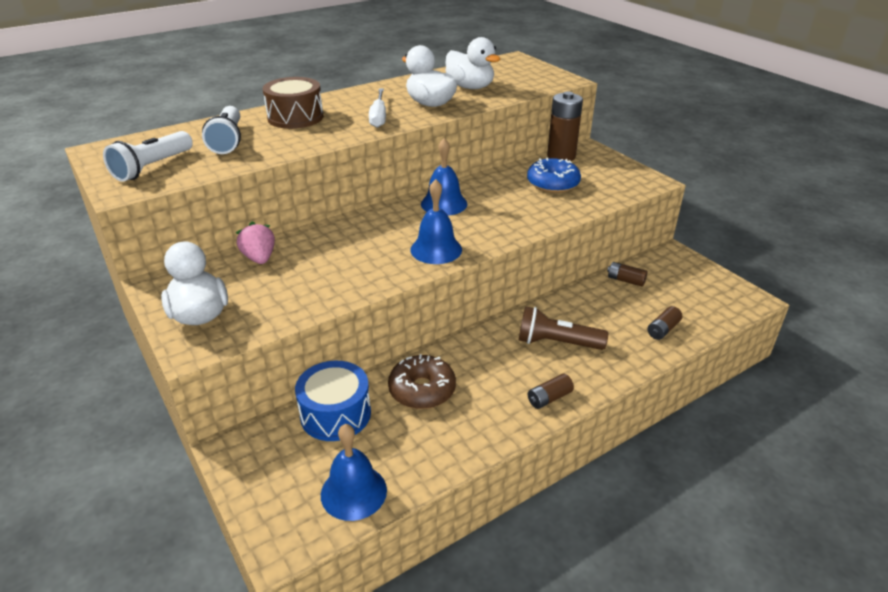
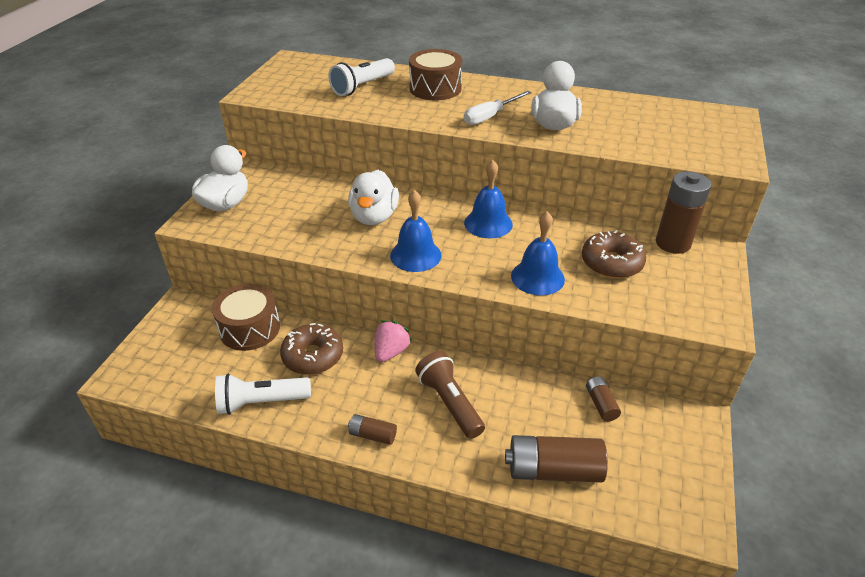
camera: 50 degrees right, 5 degrees up
white flashlight [103,131,193,182] -> white flashlight moved to [215,374,311,415]
pink strawberry [236,222,275,264] -> pink strawberry moved to [374,320,412,362]
blue drum [295,361,371,441] -> brown drum [212,284,280,351]
blue bell [321,424,387,521] -> blue bell moved to [511,211,565,295]
white duck [445,37,500,89] -> white duck moved to [348,170,399,225]
blue donut [527,158,581,193] -> brown donut [582,230,646,279]
brown battery [647,306,682,340] -> brown battery [505,435,608,482], size x1.93

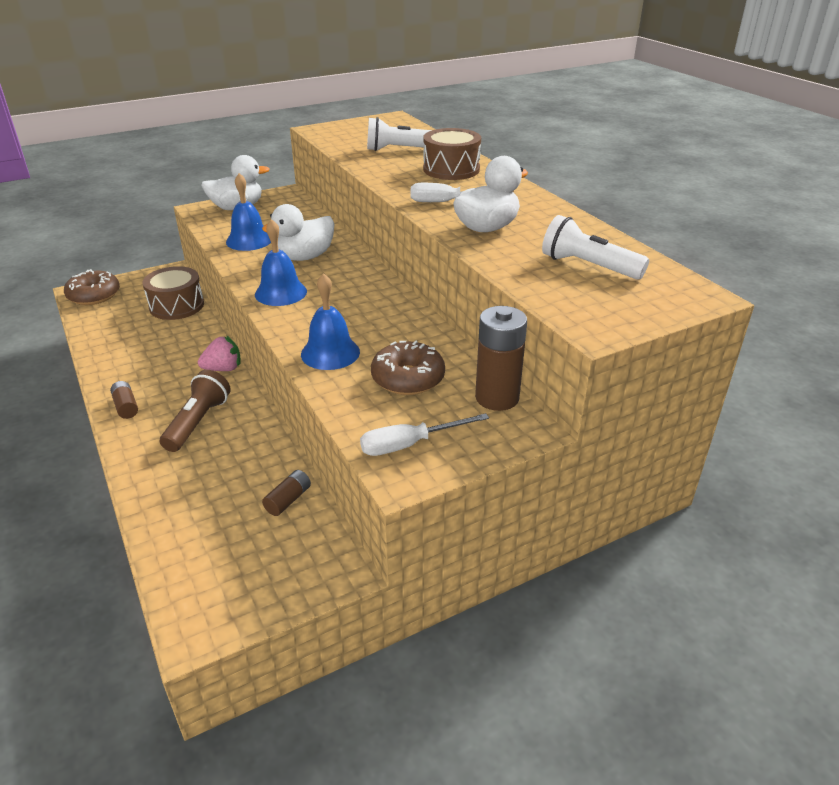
camera: 45 degrees right, 5 degrees down
white flashlight [215,374,311,415] -> white flashlight moved to [542,215,649,280]
brown donut [280,323,343,375] -> brown donut moved to [64,269,120,305]
blue bell [464,160,513,238] -> blue bell moved to [226,173,271,251]
brown battery [505,435,608,482] -> none
none -> white screwdriver [360,413,489,456]

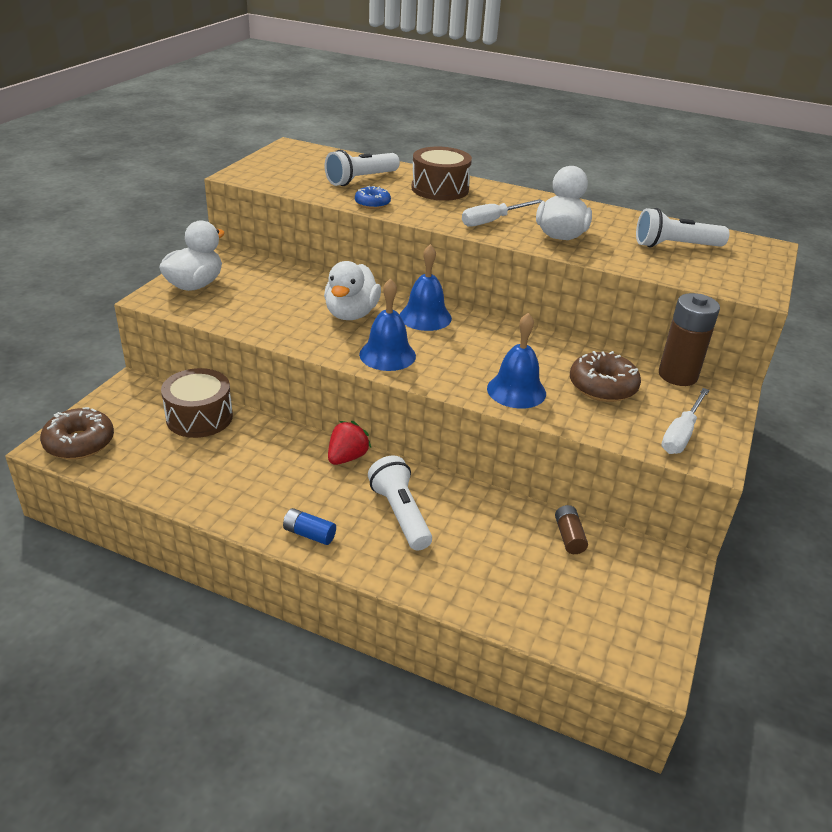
camera: 40 degrees left, 0 degrees up
brown battery [110,381,138,419] -> blue battery [283,508,336,545]
brown flashlight [160,370,231,452] -> white flashlight [368,456,432,551]
pink strawberry [198,336,241,371] -> red strawberry [328,421,371,465]
blue bell [226,173,271,251] -> blue bell moved to [400,244,452,331]
none -> blue donut [355,186,391,209]

